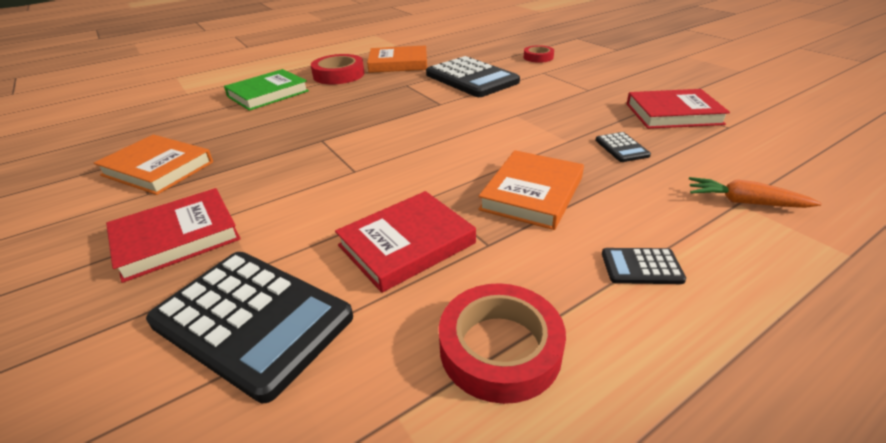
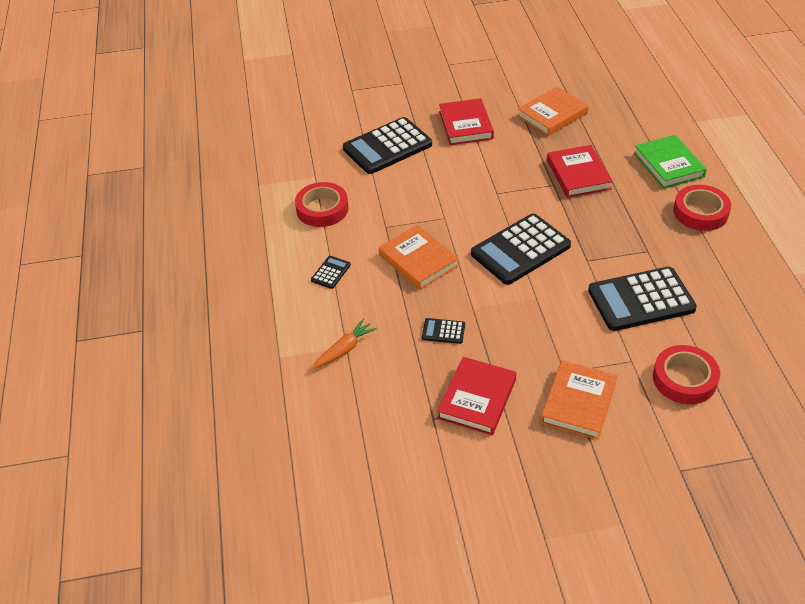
camera: 115 degrees right, 10 degrees up
red book [335,191,476,293] -> red book moved to [547,145,613,198]
orange book [367,45,427,73] -> orange book moved to [541,360,618,440]
red tape [524,45,554,63] -> red tape [653,345,720,404], size x1.65
none -> black calculator [471,214,571,285]

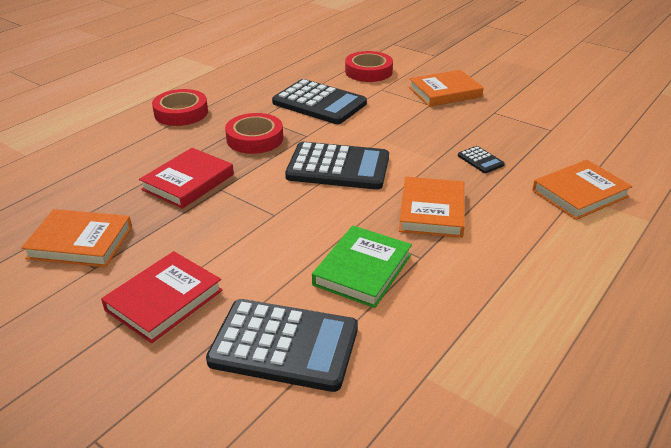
camera: 135 degrees left, 10 degrees down
red tape [295,182,349,227] -> red tape moved to [225,113,283,154]
black calculator [311,256,351,289] -> none
orange carrot [312,319,377,369] -> orange book [532,160,633,220]
red book [437,357,516,435] -> none
green book [634,135,707,189] -> green book moved to [312,226,412,308]

